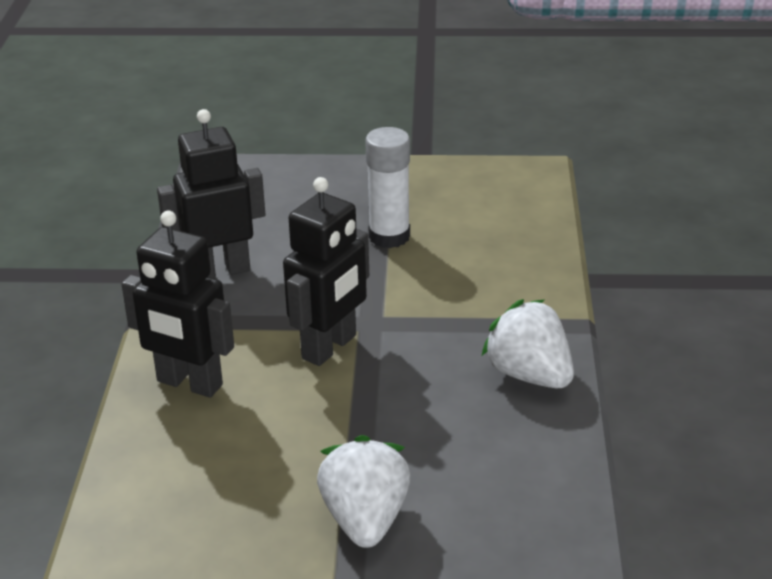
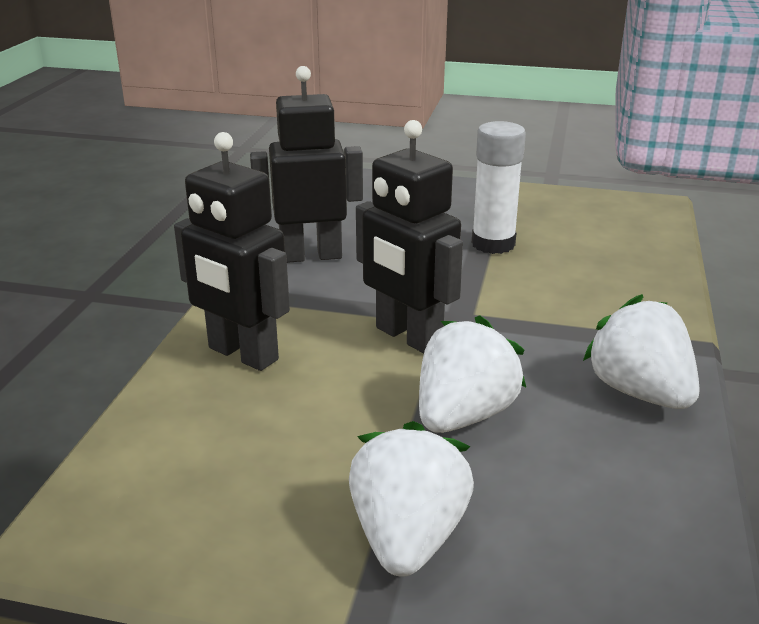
camera: 10 degrees right, 5 degrees down
black robot [283,177,369,366] -> black robot turned 90 degrees clockwise [356,120,463,354]
none -> white strawberry [419,315,526,433]

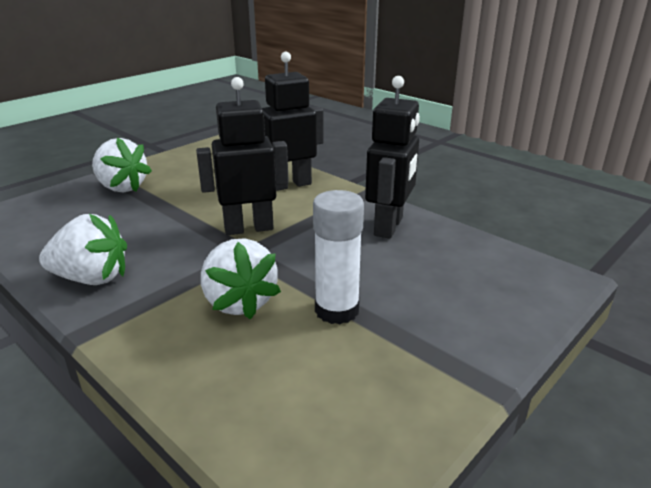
camera: 120 degrees right, 0 degrees up
white strawberry [419,315,526,433] -> white strawberry moved to [201,238,281,320]

